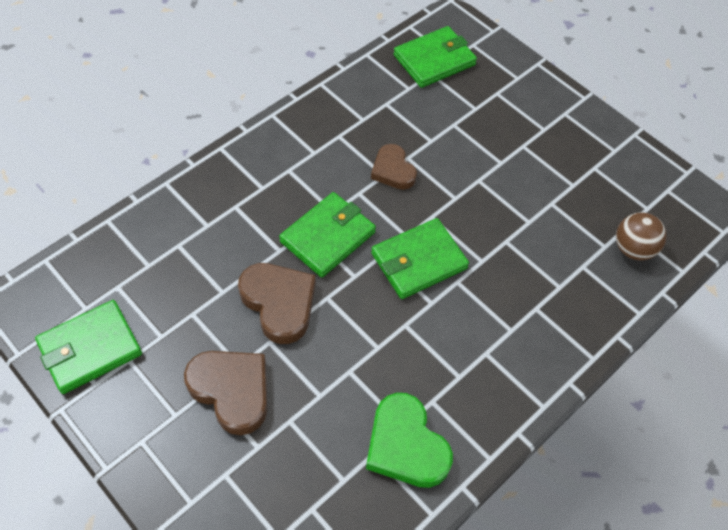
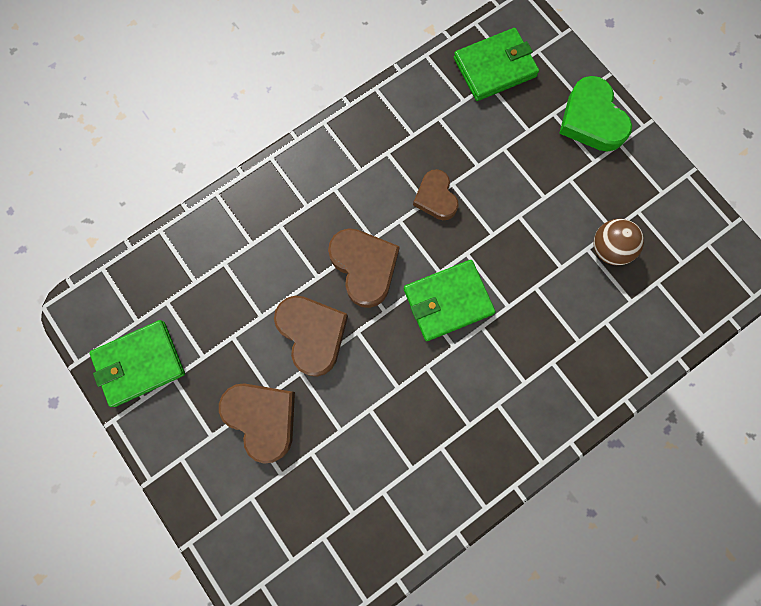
camera: 10 degrees right, 20 degrees up
green wallet [279,192,376,278] -> brown heart [328,228,400,308]
green heart [366,393,453,488] -> green heart moved to [559,76,632,152]
brown ball [616,212,667,260] -> brown ball moved to [594,219,644,265]

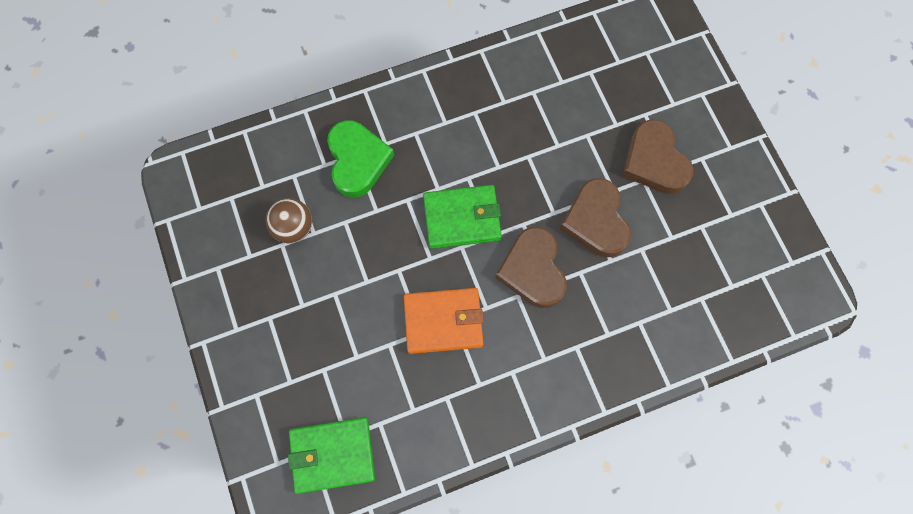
camera: 165 degrees left, 5 degrees down
green wallet [89,320,185,407] -> none
brown heart [413,169,459,220] -> orange wallet [404,288,484,354]
green heart [559,76,632,152] -> green heart moved to [327,120,394,197]

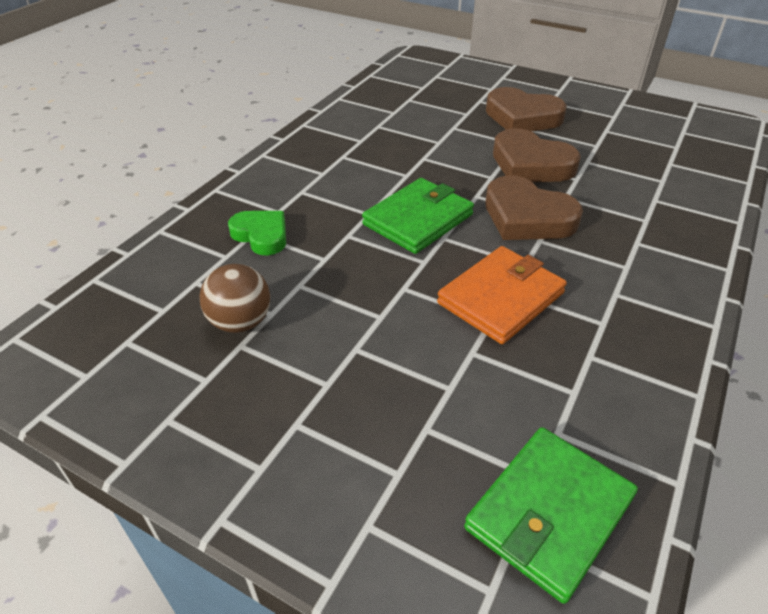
camera: 40 degrees left, 30 degrees down
green heart [327,120,394,197] -> green heart [228,211,286,256], size x0.65

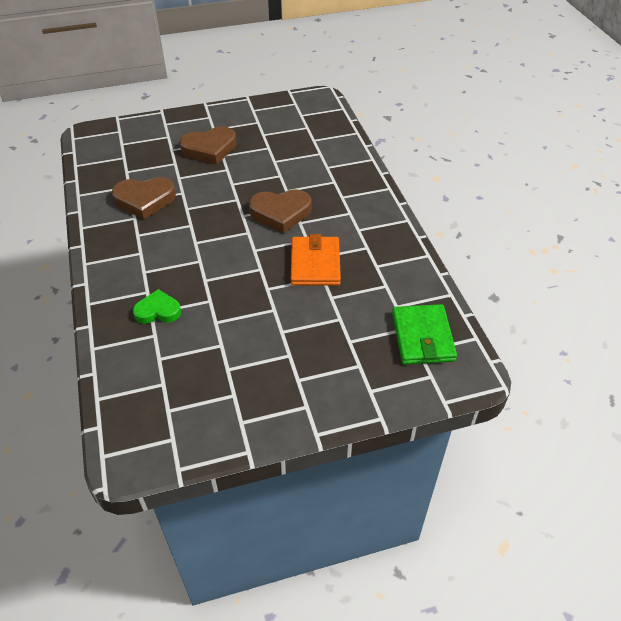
camera: 45 degrees left, 5 degrees up
brown ball [200,264,270,333] -> none
green wallet [362,178,474,254] -> none
brown heart [493,128,581,182] -> brown heart moved to [112,177,176,219]

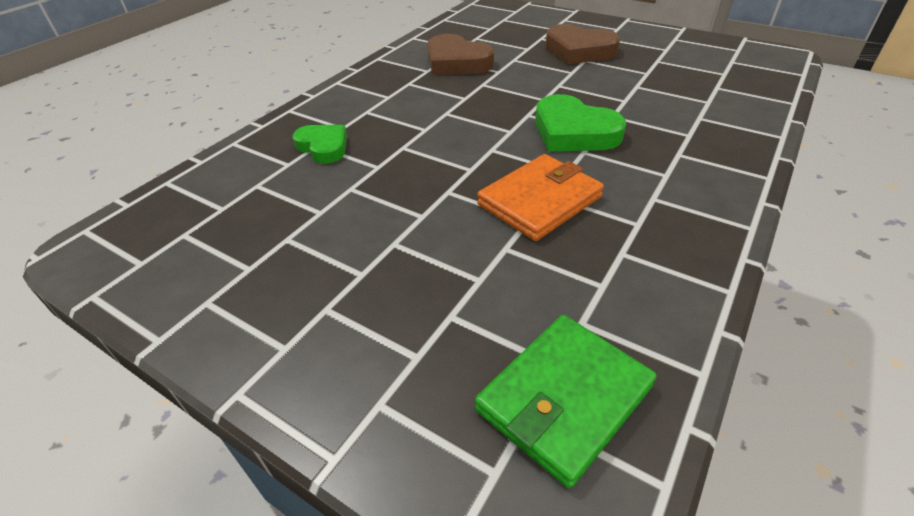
camera: 50 degrees right, 5 degrees down
brown heart [249,189,311,233] -> green heart [535,94,626,151]

